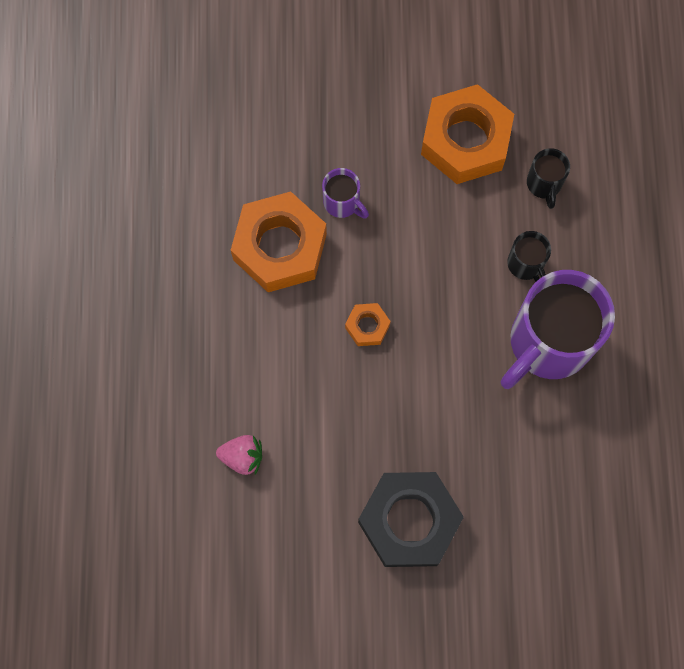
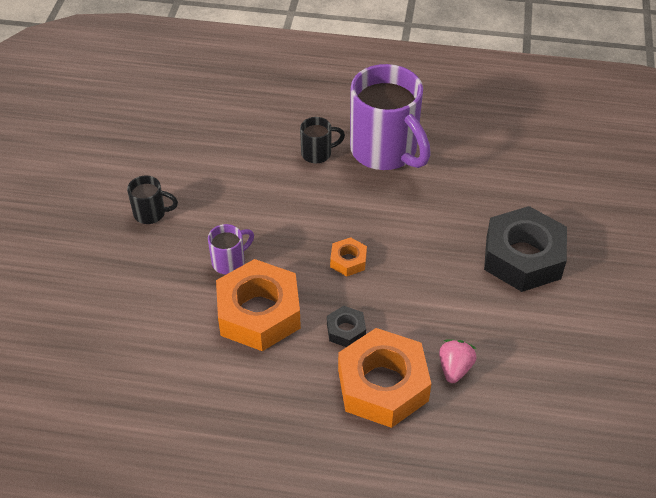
camera: 80 degrees left, 25 degrees down
orange nut [421,84,514,184] -> orange nut moved to [338,328,431,428]
black mug [527,148,570,209] -> black mug moved to [127,176,178,224]
none -> black nut [327,306,366,347]

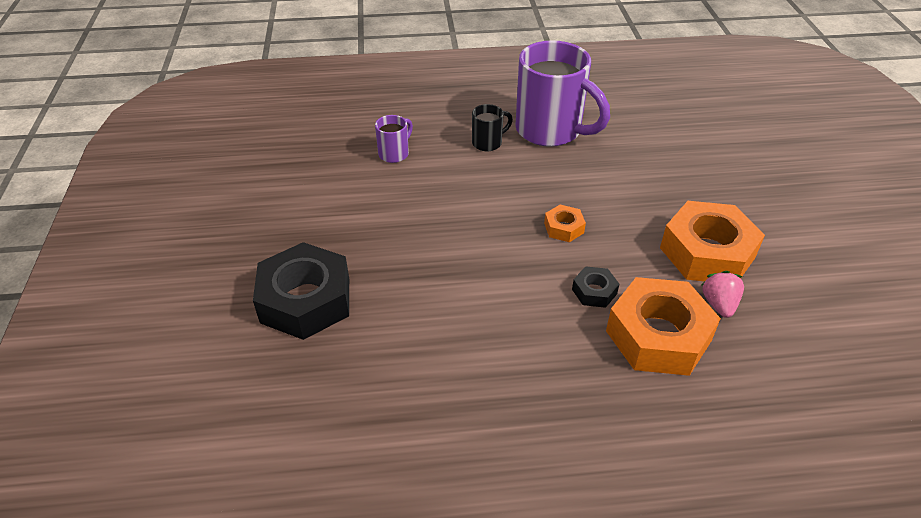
camera: 15 degrees left, 5 degrees down
black mug [127,176,178,224] -> none
purple mug [208,224,254,274] -> purple mug moved to [375,115,413,163]
orange nut [216,259,301,351] -> orange nut moved to [660,201,765,282]
black nut [484,206,567,292] -> black nut moved to [253,242,349,340]

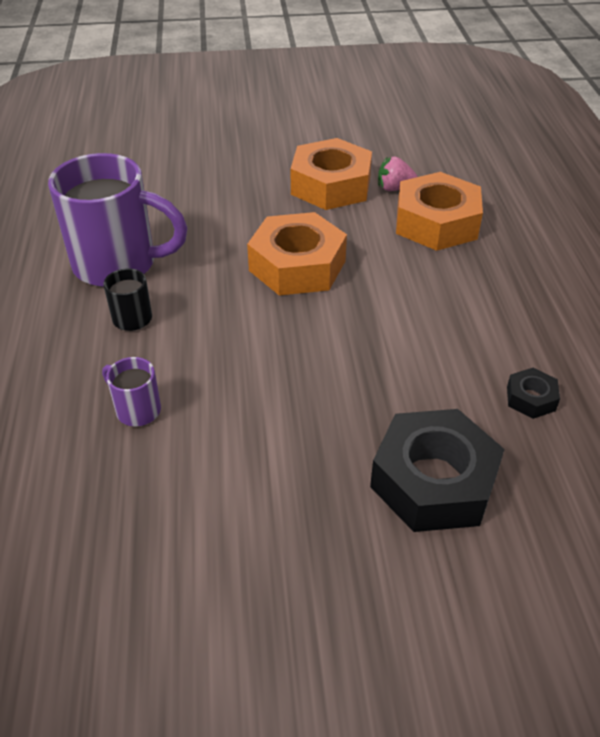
camera: 90 degrees left, 0 degrees up
purple mug [515,40,610,147] -> purple mug turned 60 degrees clockwise [48,153,188,287]
orange nut [544,205,586,242] -> orange nut [247,212,347,296], size x2.19
black nut [572,266,619,308] -> black nut moved to [507,368,560,419]

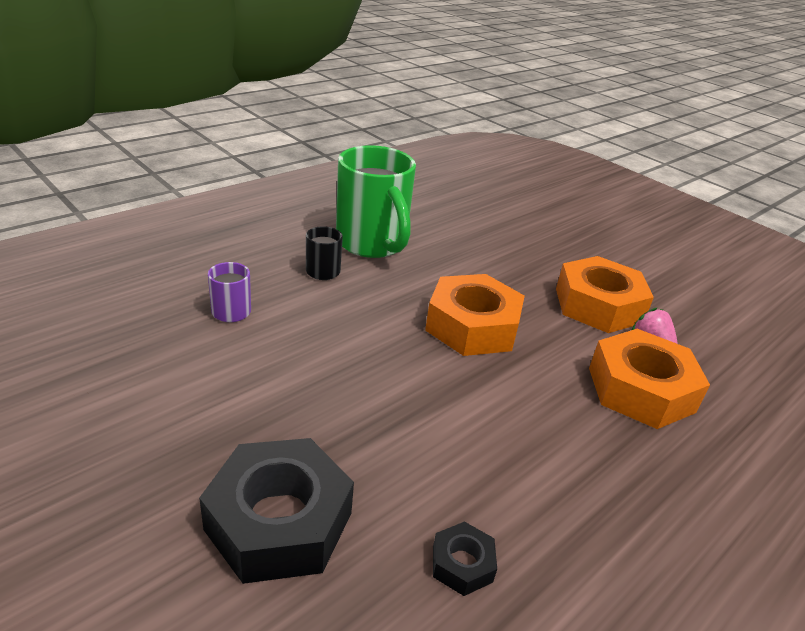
camera: 50 degrees right, 10 degrees down
purple mug [48,153,188,287] -> green mug [336,145,416,258]

